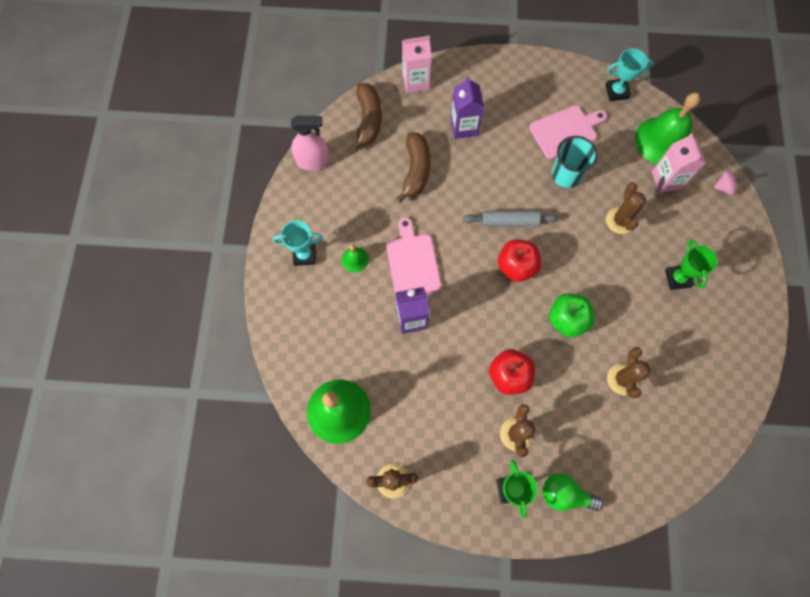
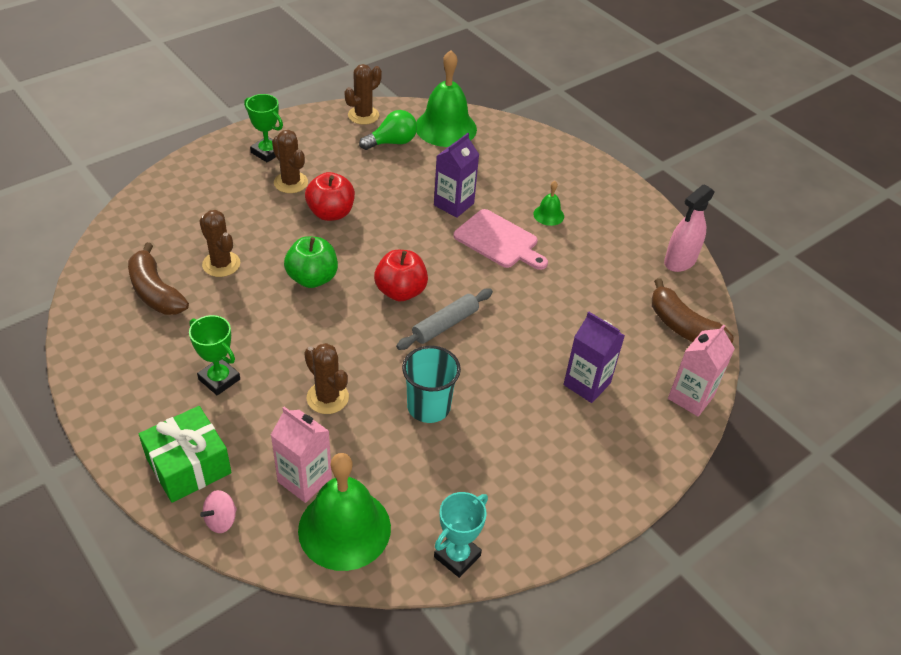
camera: 135 degrees right, 25 degrees down
turquoise trophy [273,221,323,266] -> none
brown banana [396,132,431,203] -> brown banana moved to [128,243,189,315]
pink cutting board [530,105,607,159] -> none
green light bulb [542,474,604,511] -> green light bulb moved to [359,110,417,150]
none -> green gift [139,406,232,503]

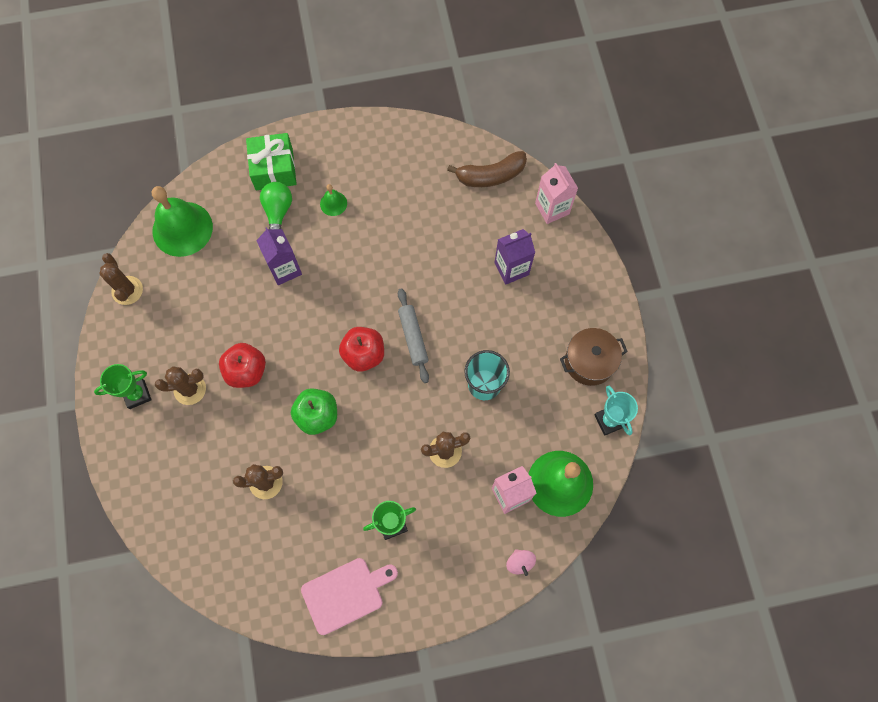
camera: 60 degrees left, 25 degrees up
brown banana [128,243,189,315] -> none
green gift [139,406,232,503] -> green gift moved to [246,133,297,190]
green light bulb [359,110,417,150] -> green light bulb moved to [260,182,292,229]
pink cutting board [453,209,548,270] -> pink cutting board moved to [301,558,398,635]
pink spray bottle [664,184,714,272] -> none
none -> brown pot [560,328,628,386]

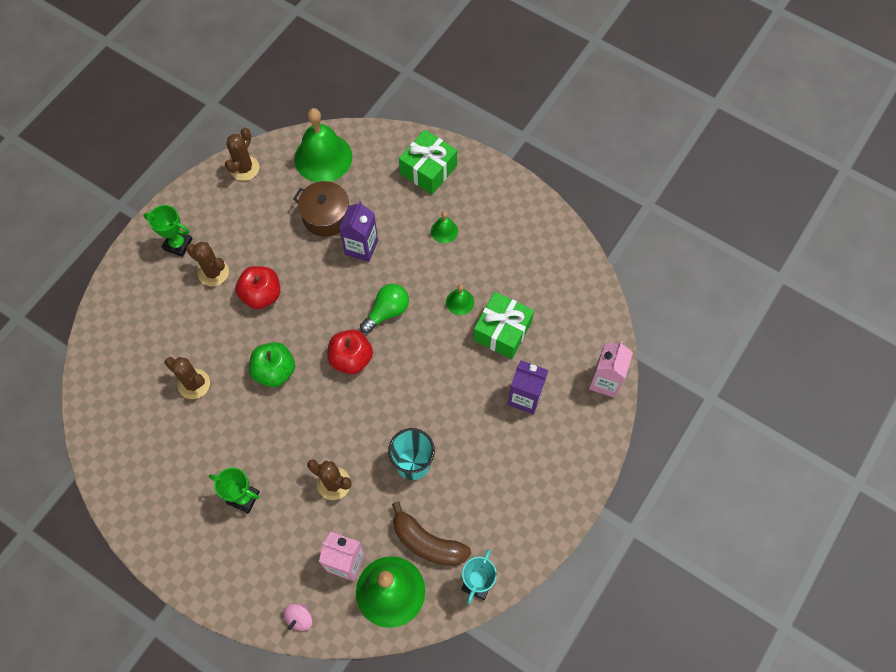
camera: 45 degrees right, 5 degrees down
green light bulb [260,182,292,229] -> green light bulb moved to [360,284,409,333]
pink cutting board [301,558,398,635] -> none
grey rolling pin [398,288,429,383] -> none
brown banana [447,151,527,187] -> brown banana moved to [392,501,471,566]
brown pot [560,328,628,386] -> brown pot moved to [293,181,349,237]
none -> green bell [446,284,474,315]
none -> green gift [473,292,534,359]

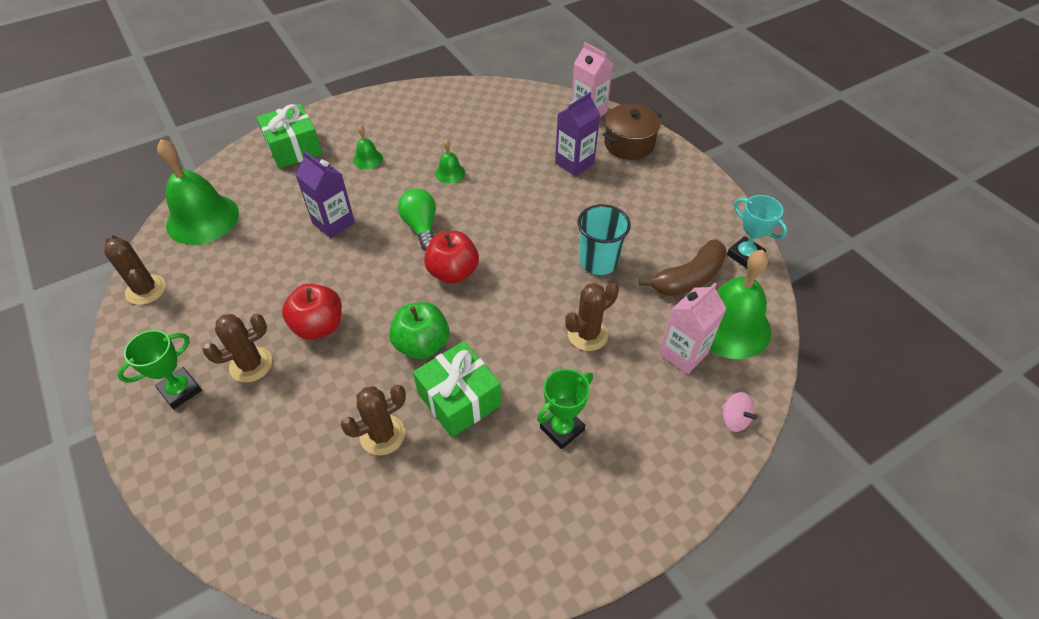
camera: 65 degrees left, 15 degrees down
brown pot [293,181,349,237] -> brown pot moved to [603,104,661,160]
green gift [473,292,534,359] -> green gift moved to [413,341,502,438]

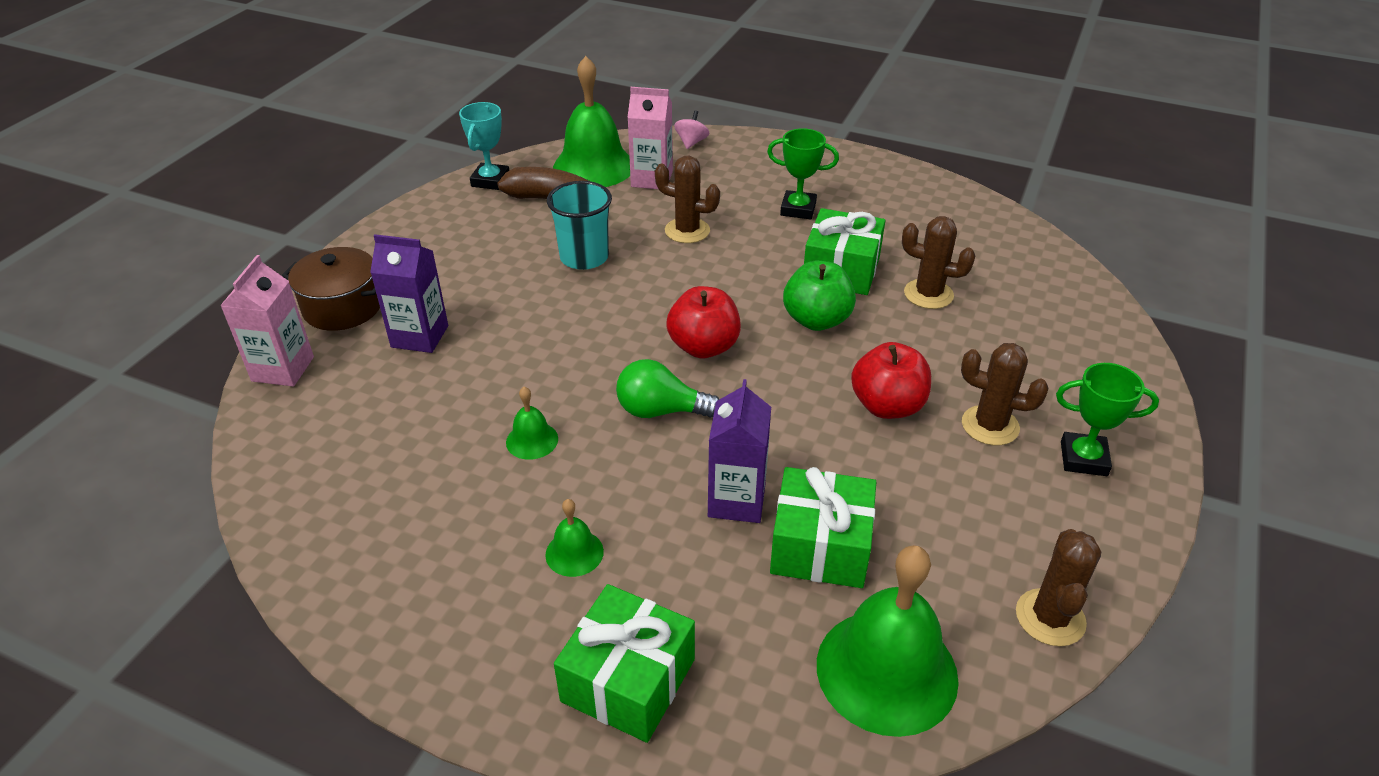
camera: 125 degrees left, 10 degrees down
green light bulb [398,189,436,251] -> green light bulb turned 60 degrees clockwise [616,359,719,418]
none -> green gift [770,467,876,588]

